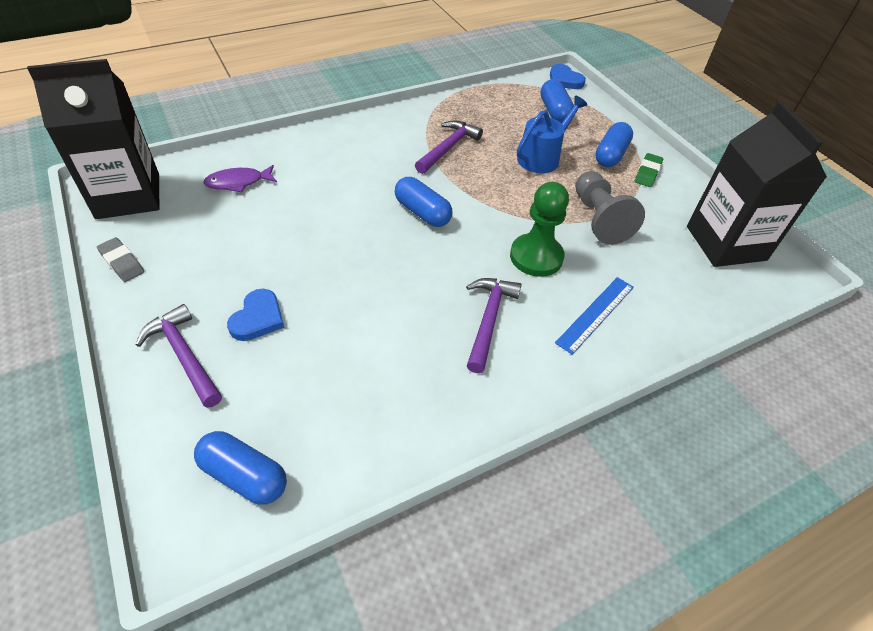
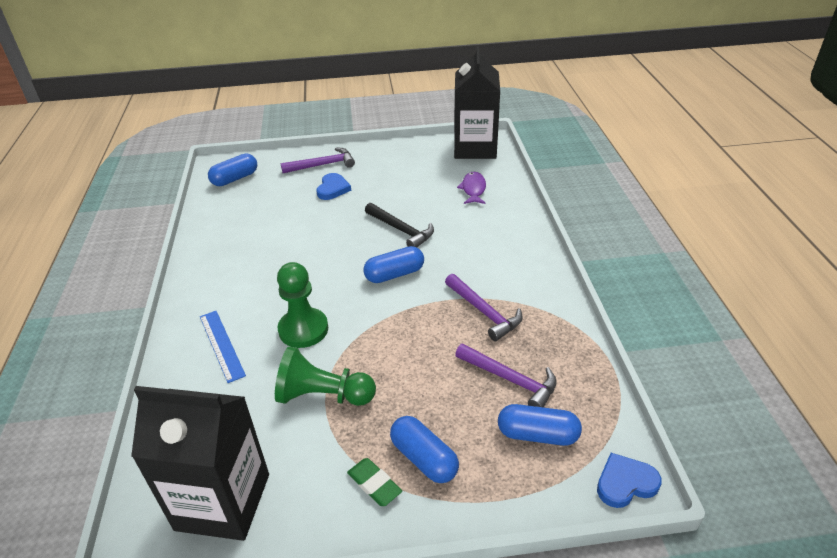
camera: 115 degrees right, 10 degrees down
grey eraser [97,237,144,282] -> none
blue heart [227,289,284,341] -> blue heart turned 120 degrees counterclockwise [316,173,351,200]
purple hammer [466,278,522,373] -> purple hammer moved to [455,343,556,407]
blue watering can [517,96,587,173] -> none
grey pawn [575,171,645,245] -> green pawn [275,347,376,406]
none -> black hammer [365,203,434,247]

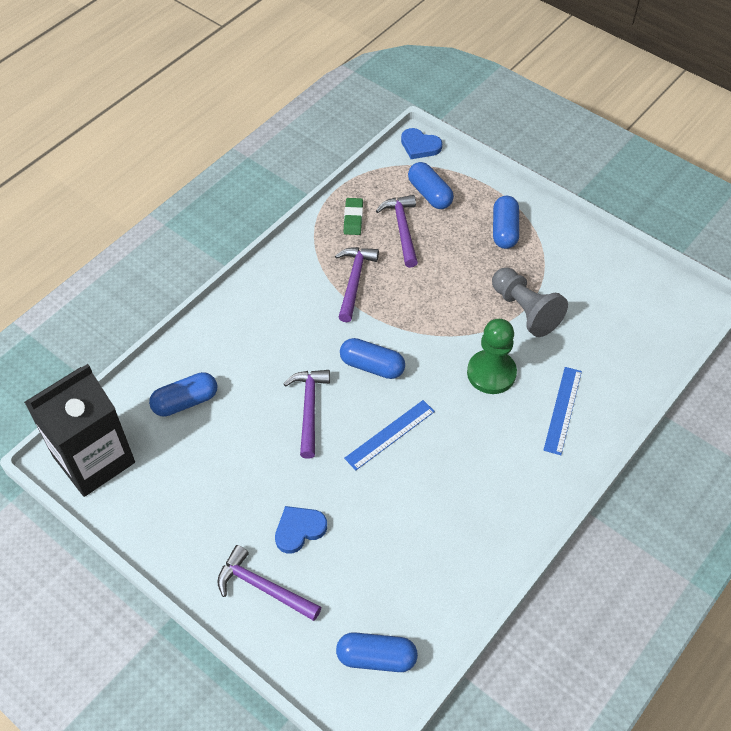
camera: 135 degrees left, 15 degrees up
black carton [131,386,269,541] -> none
green pawn [275,347,376,406] -> grey pawn [492,268,568,337]
green eraser [347,458,402,506] -> green eraser moved to [344,198,363,235]
black hammer [365,203,434,247] -> purple hammer [284,370,330,459]
purple fish [457,172,486,204] -> blue capsule [149,372,217,417]
none -> blue ruler [344,400,435,470]

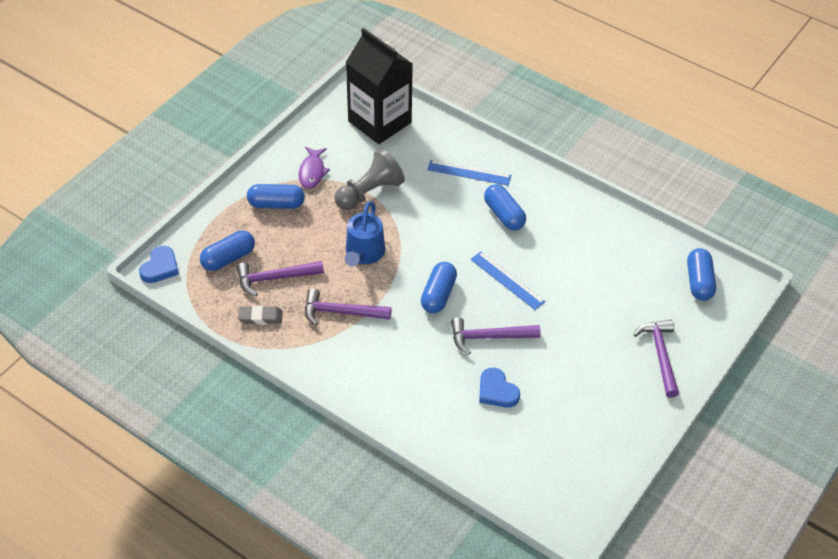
camera: 95 degrees left, 5 degrees down
black carton [24,364,135,497] -> black carton moved to [346,28,413,144]
blue capsule [149,372,217,417] -> blue capsule moved to [484,184,526,231]
purple hammer [217,545,321,621] -> purple hammer turned 150 degrees clockwise [633,320,679,398]
blue heart [275,506,327,554] -> blue heart moved to [479,368,520,408]
green eraser [344,198,363,235] -> grey eraser [238,305,283,324]
green pawn [467,319,517,394] -> none
none -> purple fish [299,147,330,189]
none -> blue watering can [345,201,385,266]

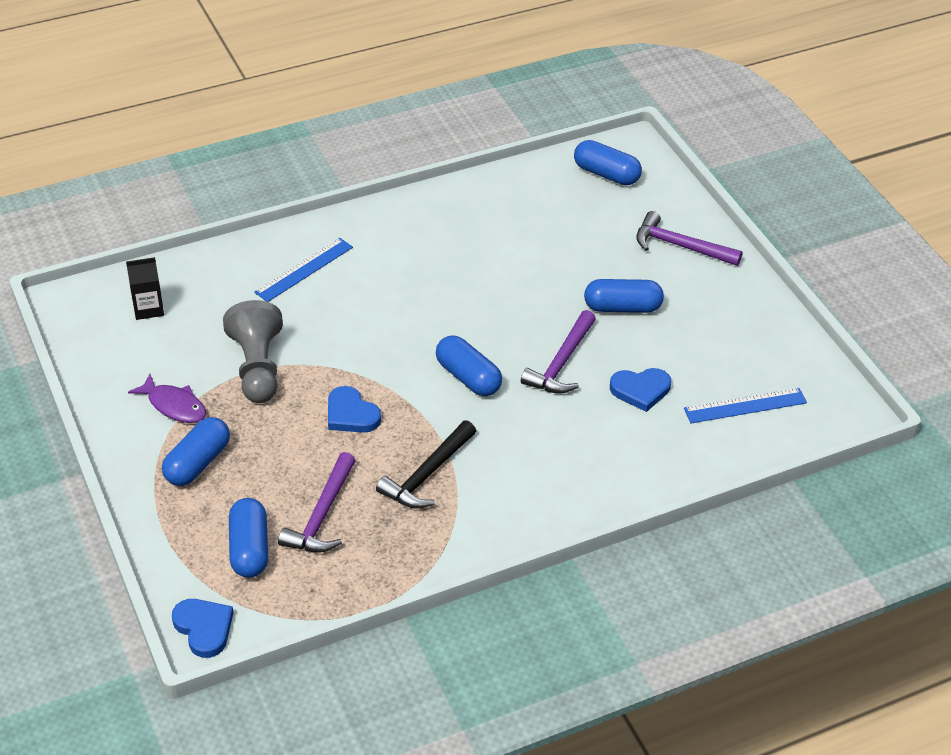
camera: 60 degrees left, 5 degrees down
grey eraser [238,305,283,324] -> none
purple hammer [305,289,392,326] -> black hammer [376,420,476,509]
blue watering can [345,201,385,266] -> blue heart [328,386,381,433]
black carton [346,28,413,144] -> black carton [126,257,164,320], size x0.42
blue ruler [471,251,545,310] -> blue ruler moved to [684,388,807,423]
blue capsule [484,184,526,231] -> blue capsule moved to [584,279,664,313]

